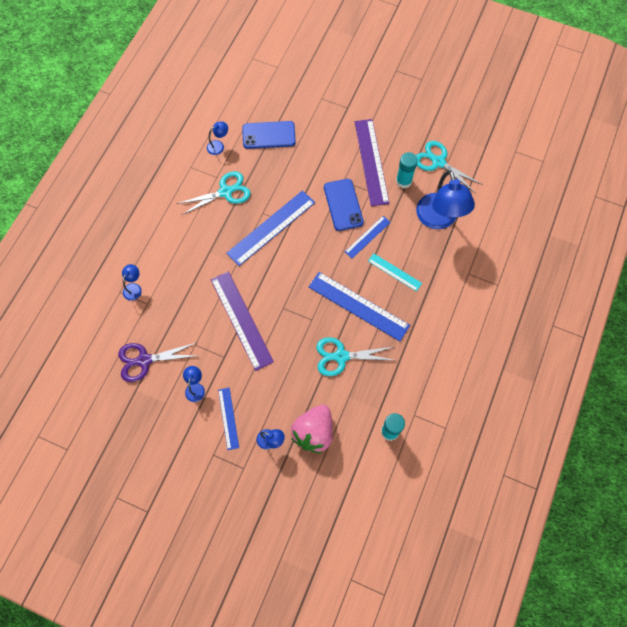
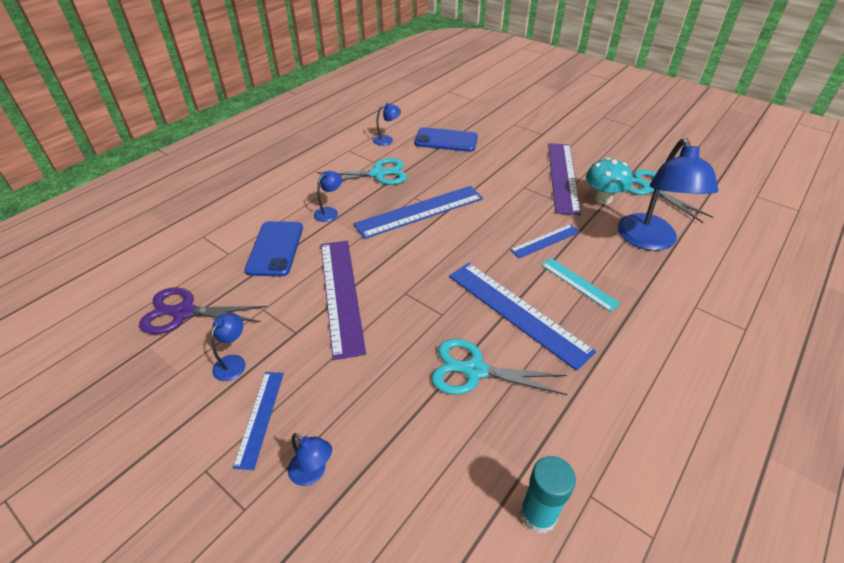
camera: 15 degrees right, 25 degrees down
blue lamp [122,264,142,301] -> blue lamp moved to [314,171,342,222]
pink strawberry [291,405,333,454] -> none
blue phone [324,179,364,231] -> blue phone moved to [245,221,303,276]
turquoise glue stick [396,152,418,188] -> turquoise mushroom [586,158,632,204]

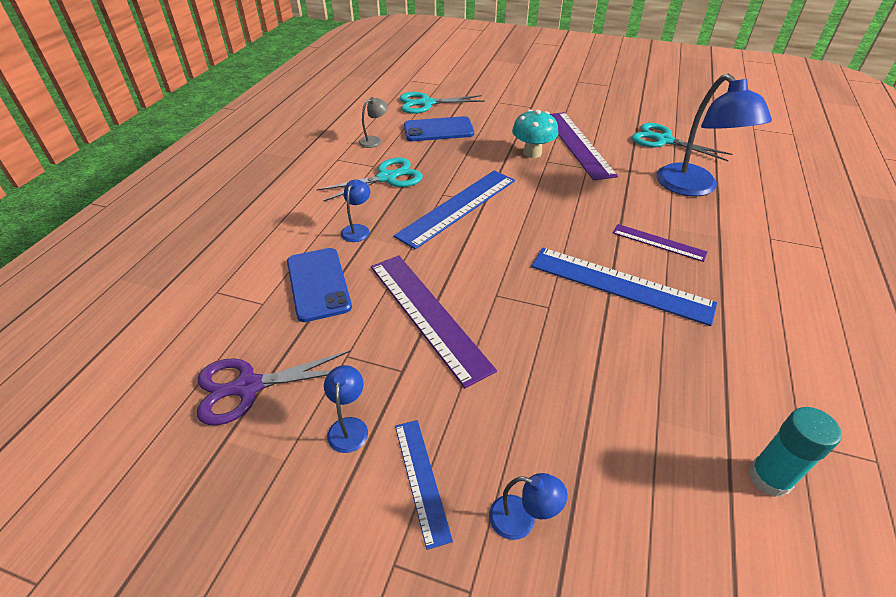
camera: 20 degrees left, 0 degrees up
blue lamp [373,103,401,146] -> grey lamp [358,97,388,148]
turquoise scissors [431,338,567,395] -> turquoise scissors moved to [400,92,485,114]
blue ruler [510,224,580,258] -> none
turquoise ruler [541,258,620,312] -> purple ruler [613,224,707,262]
turquoise mushroom [586,158,632,204] -> turquoise mushroom moved to [512,109,558,158]

